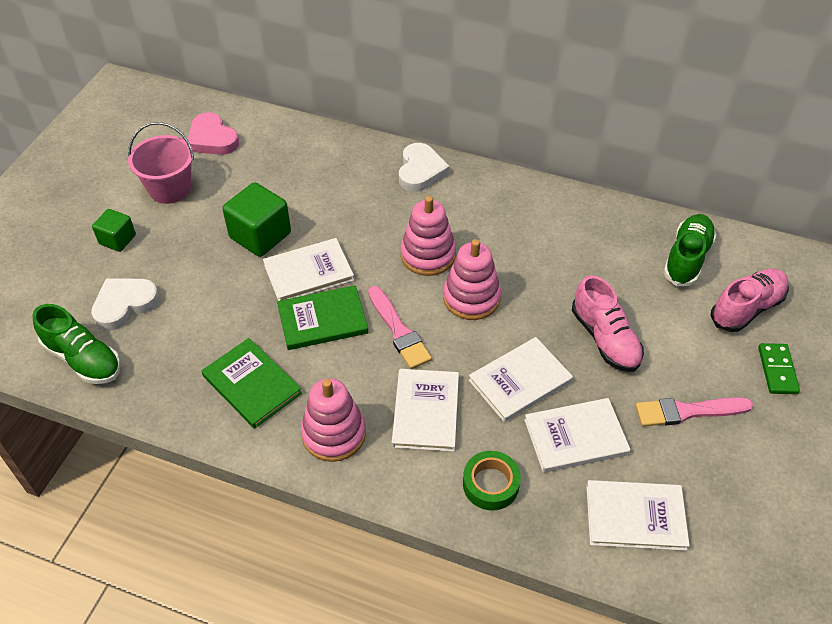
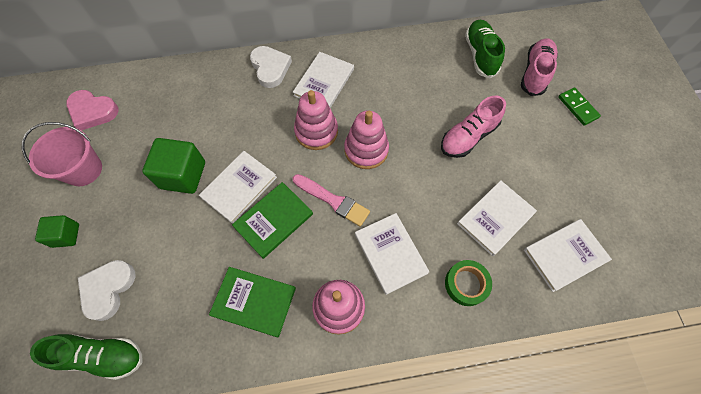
camera: 30 degrees left, 15 degrees up
white book [469,337,573,422] -> white book moved to [293,52,354,108]
pink shoe [572,275,644,372] -> pink shoe turned 105 degrees clockwise [441,96,506,158]
pink brush [635,397,753,426] -> none

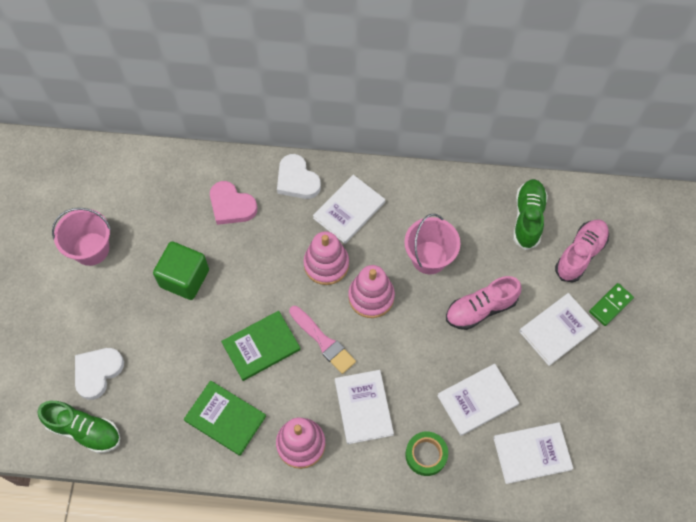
camera: 15 degrees right, 0 degrees up
green cube [35,215,79,248] -> none
pink heart [66,90,119,130] -> pink heart moved to [210,181,257,225]
white book [199,151,277,224] -> white book moved to [519,293,599,366]
white heart [250,46,292,88] -> white heart turned 150 degrees clockwise [277,154,321,199]
green domino [558,87,601,126] -> green domino turned 60 degrees clockwise [589,283,634,326]
none -> pink bucket [404,214,460,274]

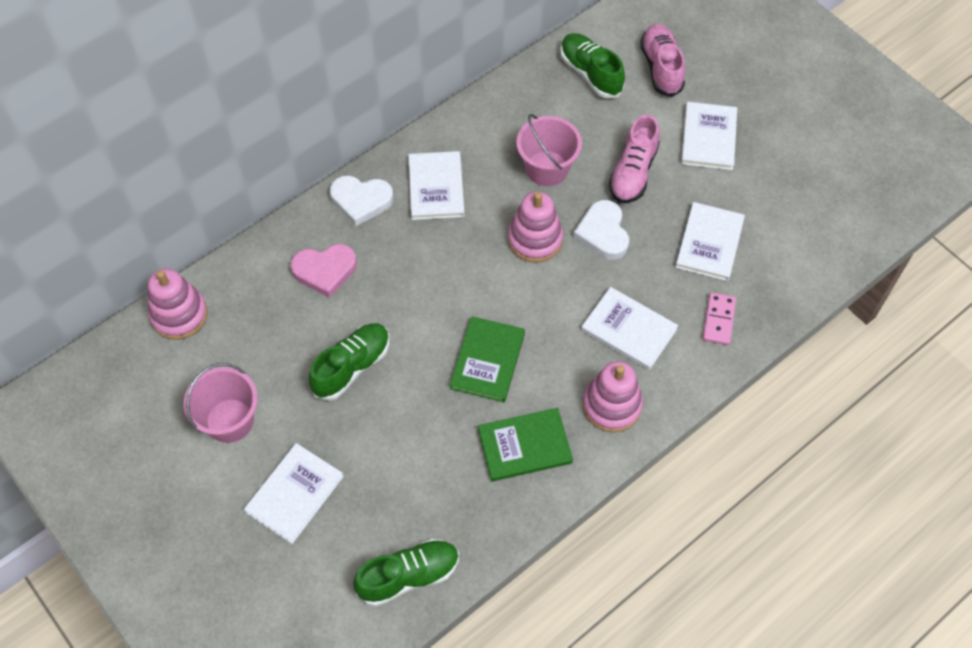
camera: 45 degrees left, 5 degrees down
white heart [75,348,124,400] -> white heart moved to [573,200,629,260]
green cube [153,242,209,300] -> green shoe [309,323,390,401]
pink brush [289,306,356,374] -> none
pink stacking toy [303,231,349,285] -> pink stacking toy moved to [148,269,208,340]
green tape [405,431,448,476] -> pink domino [703,293,736,345]
white book [494,422,573,484] -> white book moved to [244,443,344,544]
green domino [589,283,634,326] -> none

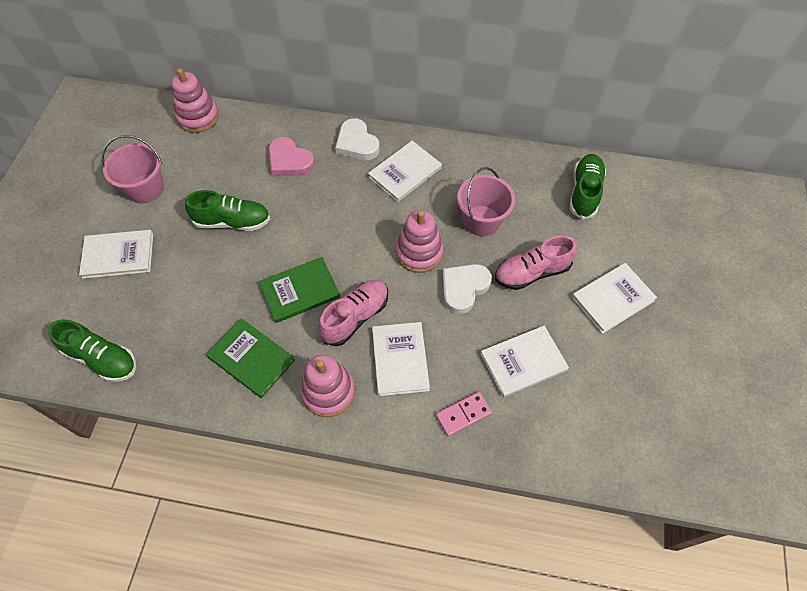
camera: 50 degrees right, 0 degrees up
pink shoe [640,24,685,97] -> pink shoe moved to [319,280,388,346]

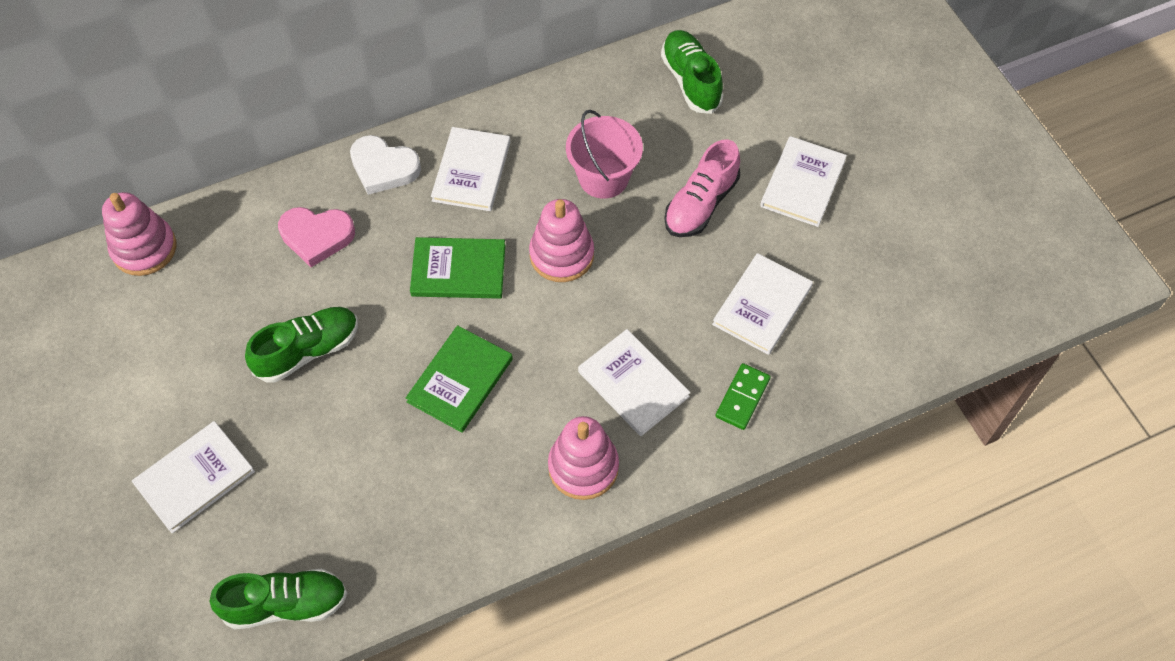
camera: 35 degrees left, 0 degrees up
pink bucket [101,135,164,204] -> none
green book [207,318,295,398] -> green book moved to [410,237,505,299]
pink shoe [319,280,388,346] -> none
pink domino [436,392,492,437] -> green domino [716,363,771,430]
white heart [443,264,492,314] -> none

